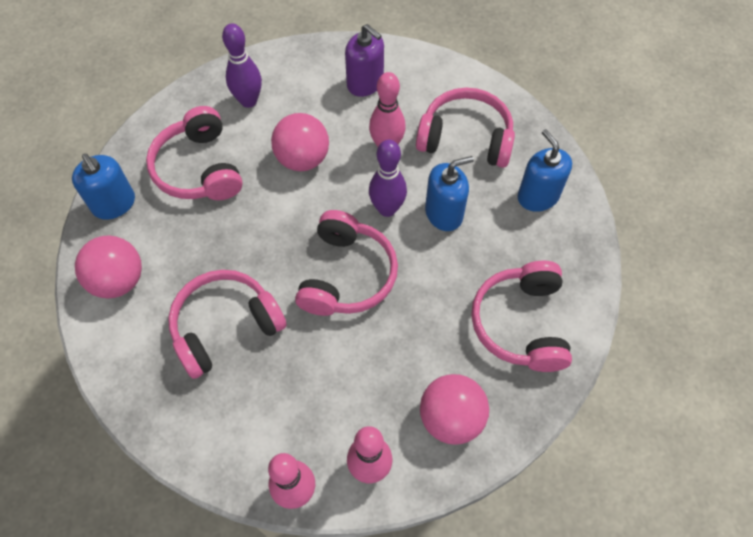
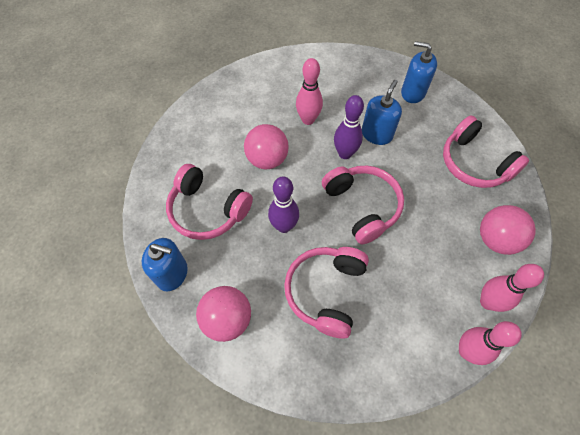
camera: 40 degrees left, 0 degrees up
purple bowling pin [222,24,262,108] -> purple bowling pin moved to [268,176,299,233]
purple soap dispenser [345,24,384,97] -> none
pink headphones [416,88,515,168] -> none

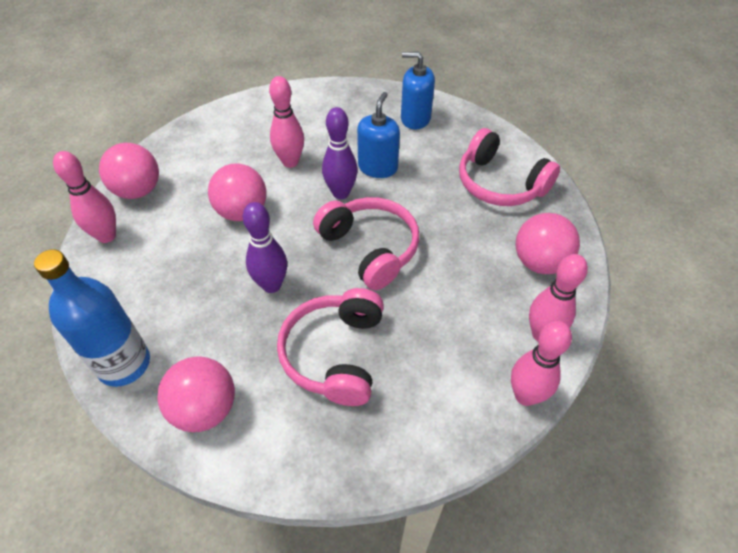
camera: 10 degrees left, 10 degrees down
blue soap dispenser [142,238,188,291] -> blue bottle [34,249,150,387]
pink headphones [166,164,253,240] -> none
none -> pink bowling pin [53,151,116,243]
none -> pink ball [99,143,159,199]

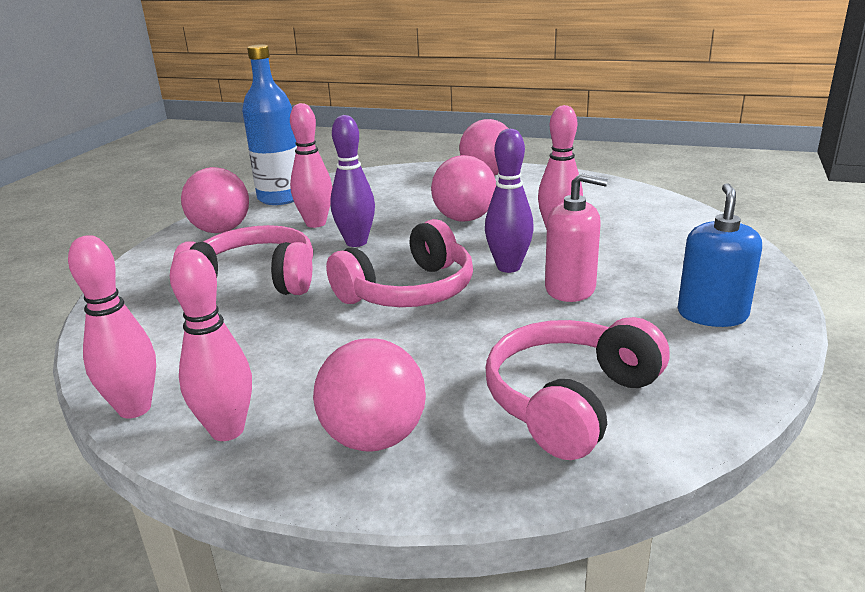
camera: 90 degrees right, 25 degrees down
pink bowling pin [53,151,116,243] -> pink bowling pin moved to [290,103,332,228]
blue soap dispenser [357,92,400,178] -> pink soap dispenser [545,173,608,302]

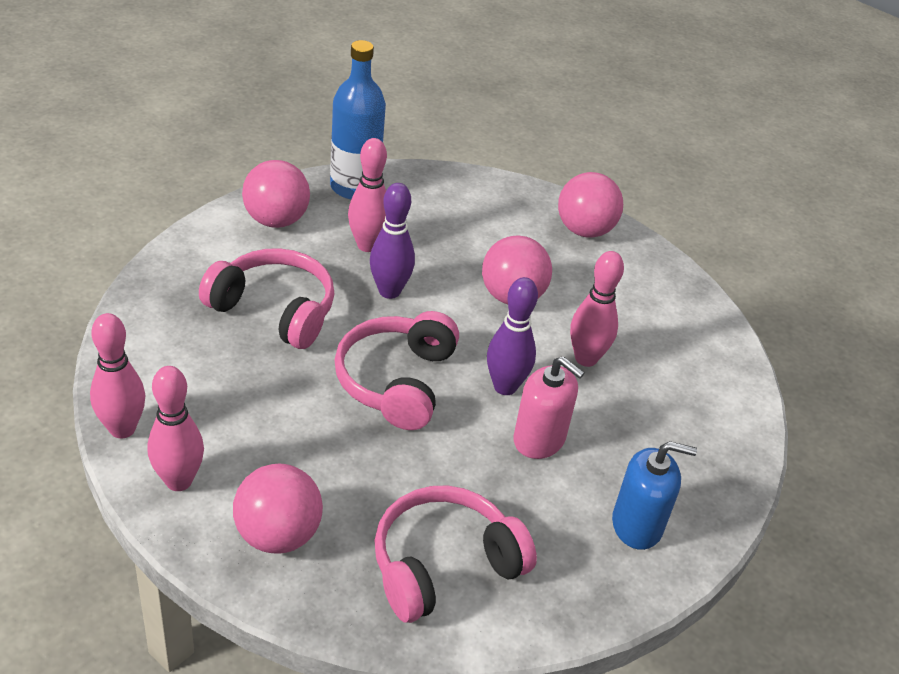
camera: 15 degrees right, 15 degrees up
pink headphones [326,219,473,307] -> pink headphones turned 120 degrees clockwise [334,311,459,430]
blue soap dispenser [677,183,762,327] -> blue soap dispenser turned 60 degrees clockwise [612,441,697,550]

